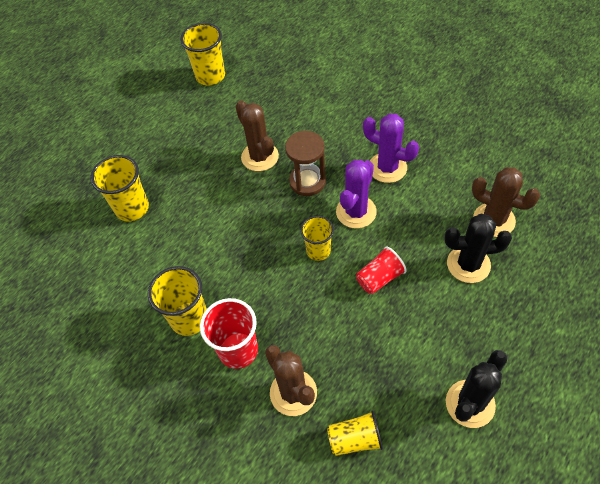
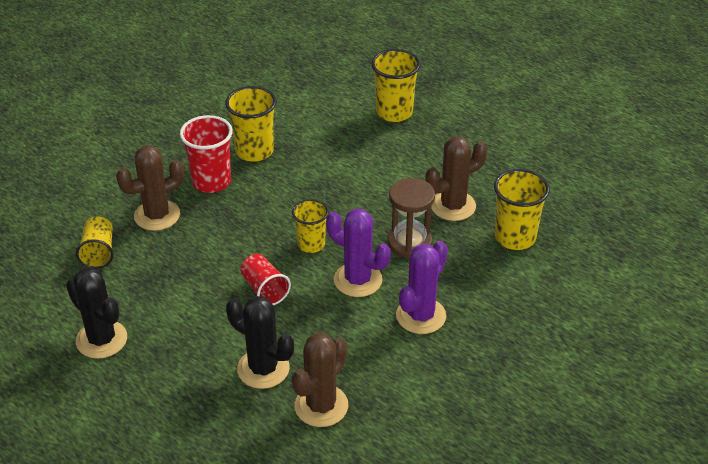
camera: 90 degrees right, 15 degrees down
yellow cup [180,23,225,85] -> yellow cup moved to [494,169,550,250]
black cactus [444,214,512,283] -> black cactus turned 60 degrees counterclockwise [226,296,294,389]

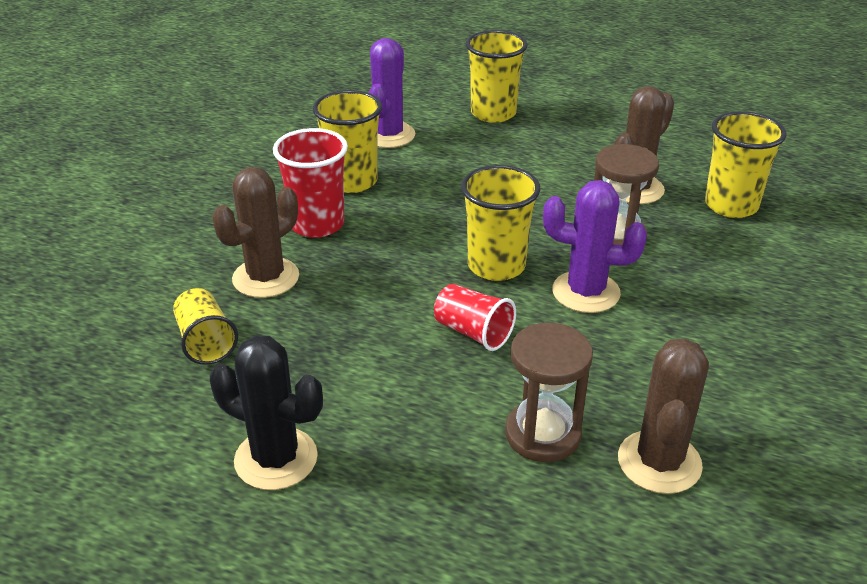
camera: 20 degrees left, 5 degrees down
black cactus [226,296,294,389] -> brown hourglass [505,323,593,462]
yellow cup [292,199,329,253] -> yellow cup [461,165,540,281], size x1.51
purple cactus [396,241,448,334] -> purple cactus moved to [369,38,416,148]

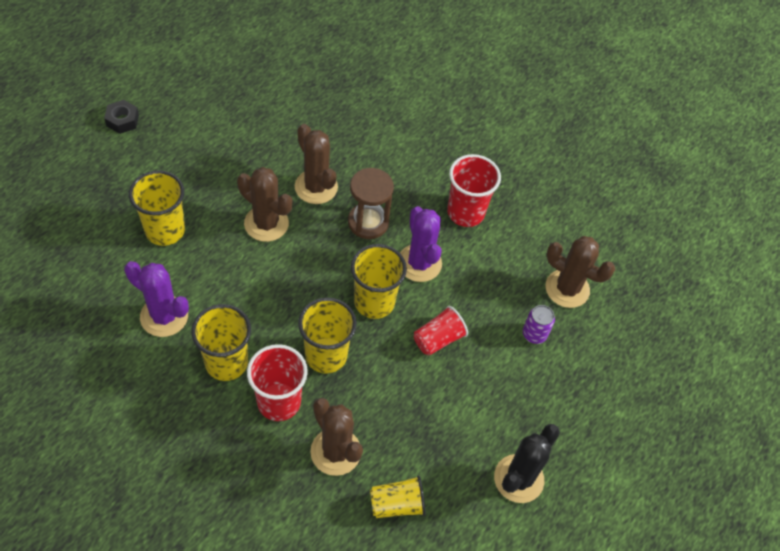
camera: 80 degrees left, 20 degrees up
brown hourglass [505,323,593,462] -> purple can [523,305,555,344]
purple cactus [543,180,647,313] -> purple cactus turned 45 degrees counterclockwise [400,206,442,282]
yellow cup [705,111,787,218] -> yellow cup moved to [298,297,357,374]
none -> black nut [104,100,139,134]
none -> brown cactus [237,167,292,242]
none -> red cup [447,154,501,227]

